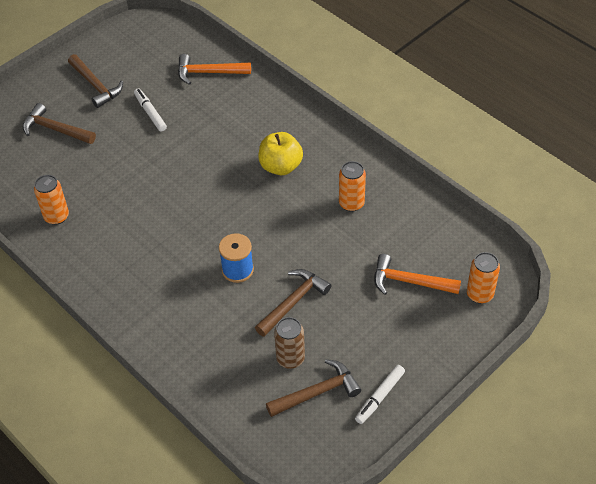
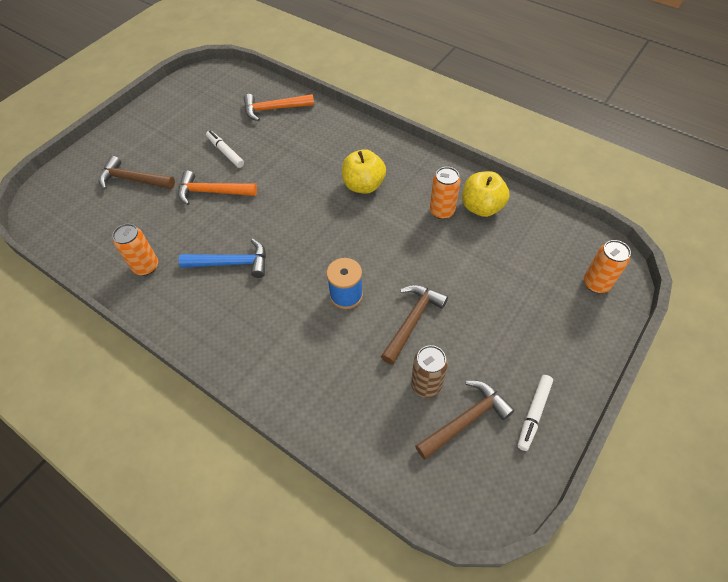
camera: 10 degrees left, 5 degrees up
brown hammer [68,54,123,108] -> none
orange hammer [374,254,461,295] -> orange hammer moved to [178,171,257,205]
none -> blue hammer [179,239,266,278]
none -> yellow apple [462,171,509,217]

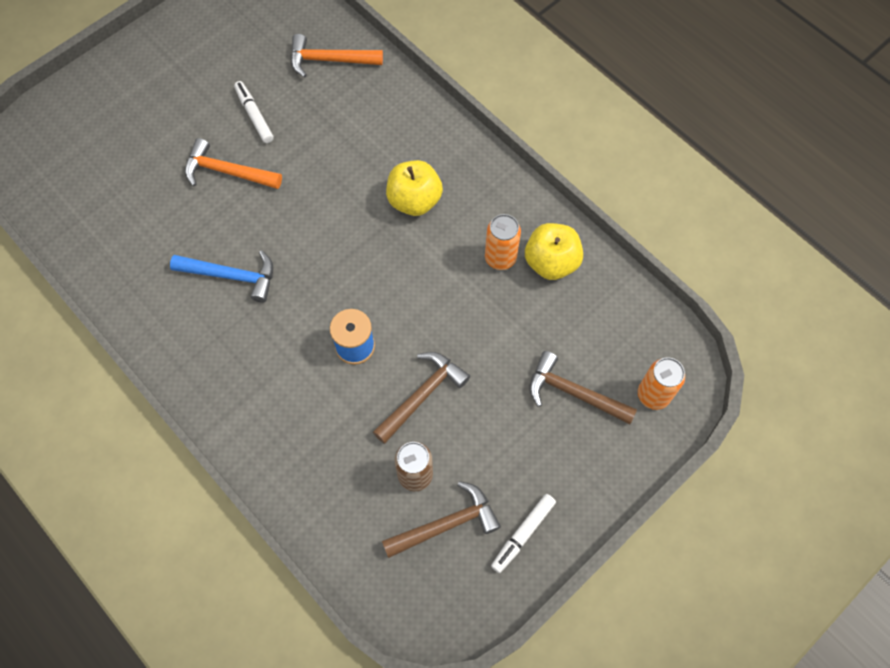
camera: 10 degrees right, 10 degrees up
brown hammer [99,156,175,190] -> brown hammer moved to [530,351,637,424]
orange can [112,224,158,276] -> none

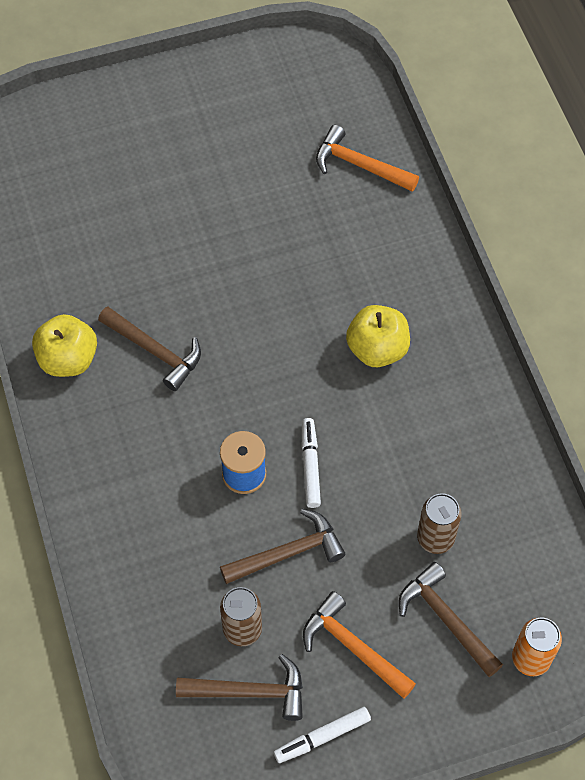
camera: 25 degrees right, 5 degrees down
blue hammer [170,250,273,303] -> brown hammer [98,307,201,391]
orange hammer [185,138,282,189] -> orange hammer moved to [303,591,416,698]
white marker [234,81,274,143] -> white marker moved to [302,418,321,508]
orange can [485,214,521,270] -> none
yellow apple [525,223,583,280] -> yellow apple moved to [32,314,97,377]
none -> brown can [417,493,462,554]

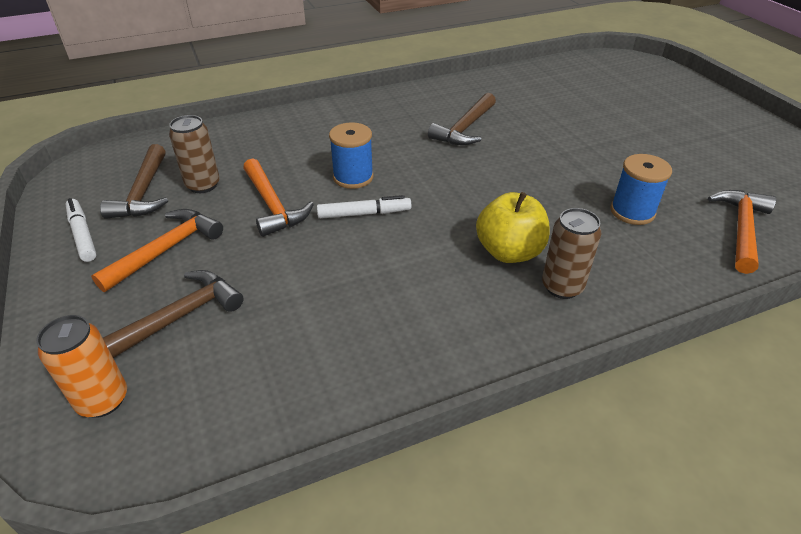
camera: 85 degrees right, 20 degrees down
yellow apple [32,314,97,377] -> none
brown hammer [220,509,345,584] -> orange hammer [243,158,314,237]
brown can [417,493,462,554] -> brown can moved to [542,208,601,299]
none -> blue spool [610,154,672,225]

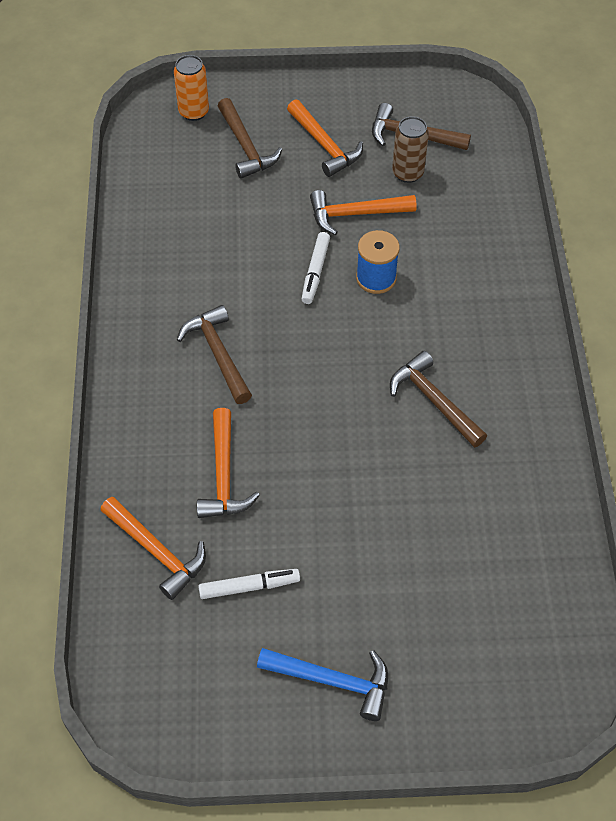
camera: 110 degrees right, 15 degrees up
white marker [66,198,97,262] -> white marker moved to [198,569,300,599]
yellow apple [476,192,550,263] -> brown hammer [177,305,252,404]
brown can [542,208,601,299] -> none
blue spool [610,154,672,225] -> orange hammer [197,408,260,518]
none -> blue hammer [257,648,388,721]

